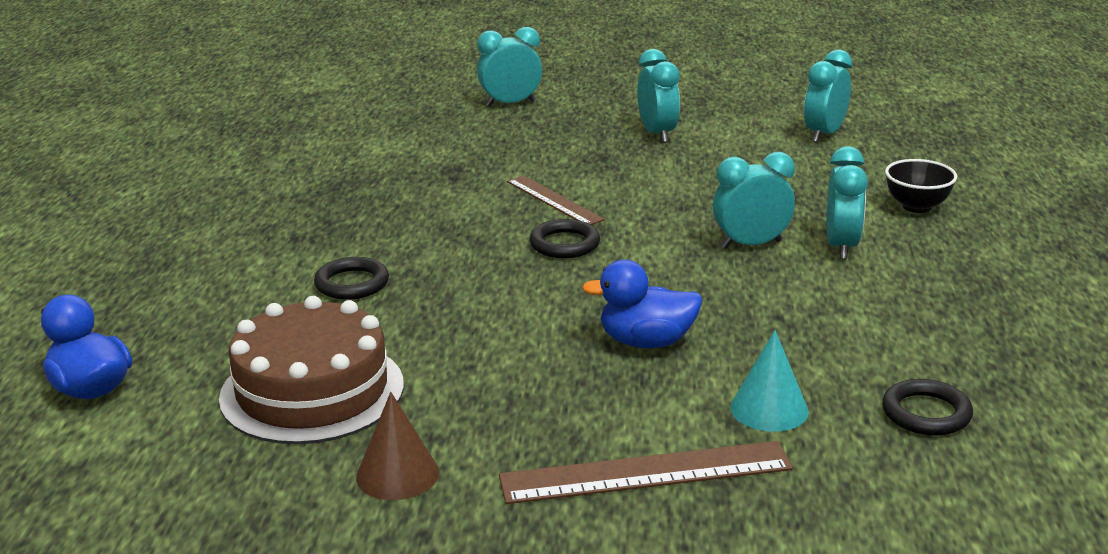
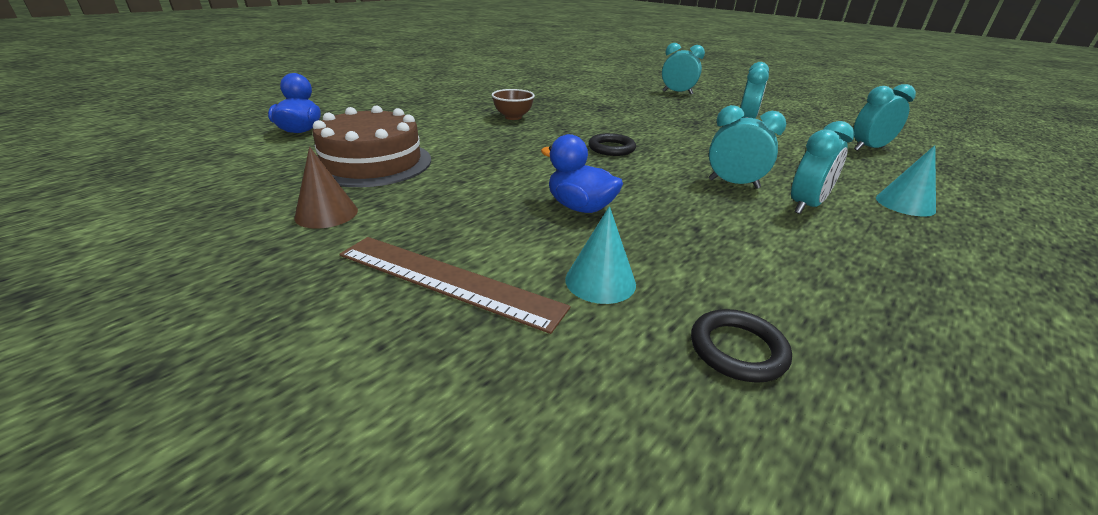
camera: 35 degrees right, 5 degrees up
black ring [314,257,389,300] -> none
brown ruler [507,175,605,225] -> none
black bowl [885,159,957,213] -> turquoise cone [876,145,936,217]
none -> brown bowl [492,89,535,120]

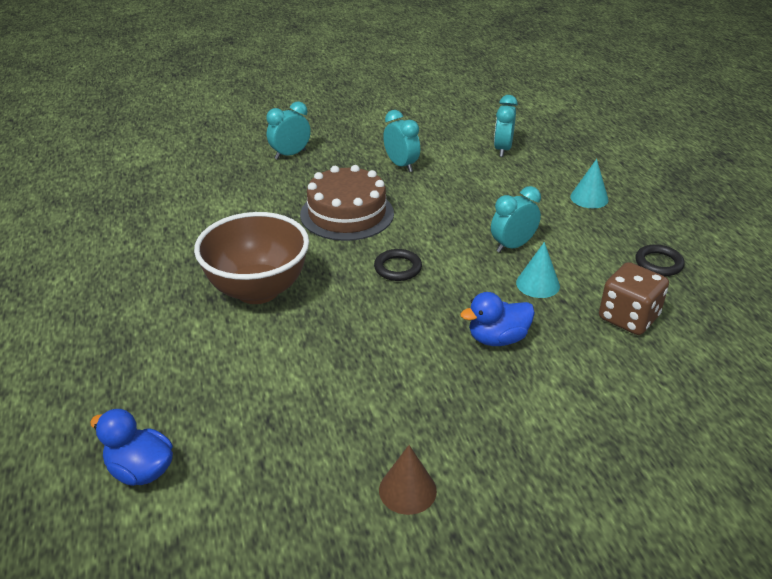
camera: 55 degrees left, 5 degrees up
brown cake [312,106,431,187] -> brown cake moved to [300,165,394,241]
brown ruler [340,237,571,334] -> none
brown bowl [492,89,535,120] -> brown bowl [194,212,309,304], size x2.14
turquoise cone [565,206,636,304] -> turquoise cone moved to [516,242,560,298]
black ring [691,309,792,383] -> black ring moved to [635,244,685,276]
turquoise clock [791,121,855,214] -> none
none -> brown dice [599,262,669,335]

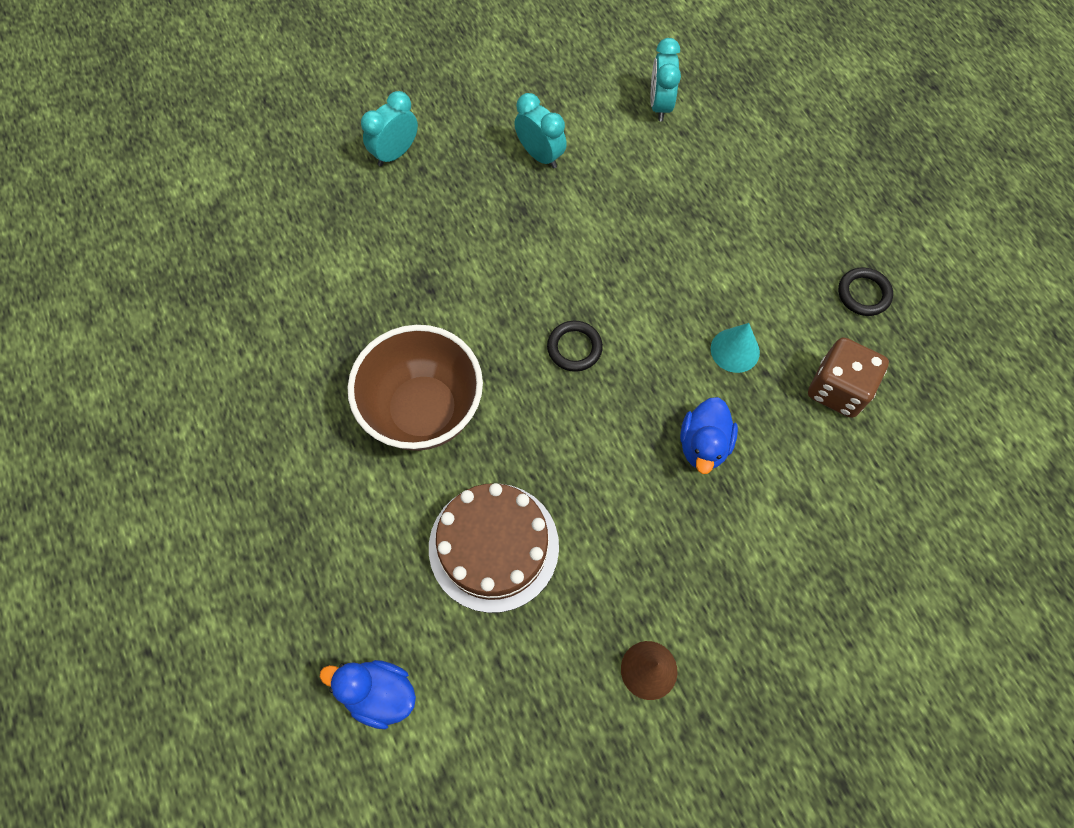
camera: 10 degrees left, 30 degrees up
brown cake [300,165,394,241] -> brown cake moved to [429,483,559,613]
blue duck [460,292,535,346] -> blue duck turned 45 degrees counterclockwise [680,397,738,474]
turquoise clock [491,186,541,253] -> none
turquoise cone [570,159,609,208] -> none

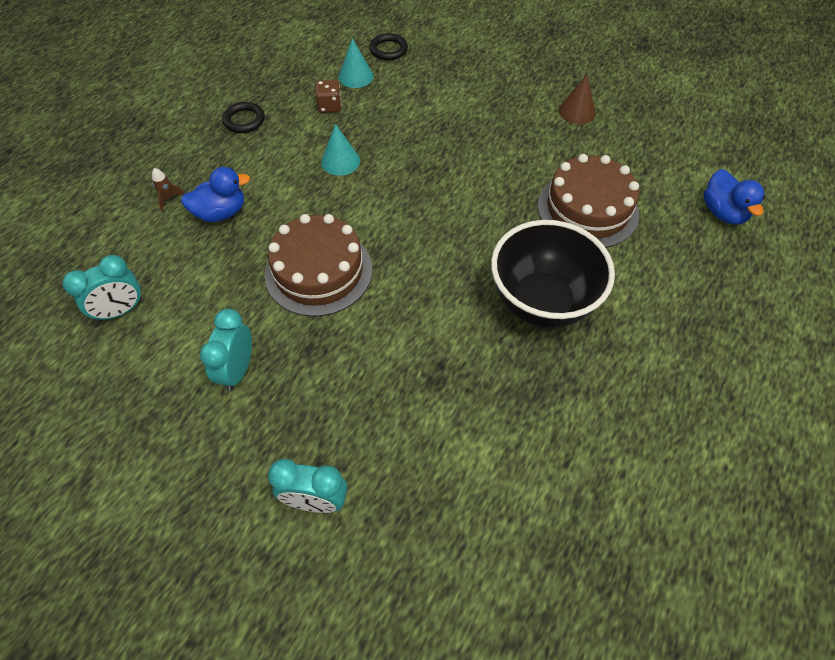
camera: 125 degrees left, 10 degrees down
brown bowl [348,325,483,451] -> black bowl [491,220,615,328]
black ring [547,321,603,372] -> black ring moved to [369,33,408,60]
blue duck [680,397,738,474] -> blue duck moved to [181,167,250,222]
brown dice [808,337,889,418] -> brown dice [316,80,341,113], size x0.59
none -> brown rocket [152,168,185,211]
none -> brown cake [265,214,372,317]
none -> turquoise cone [338,38,374,88]

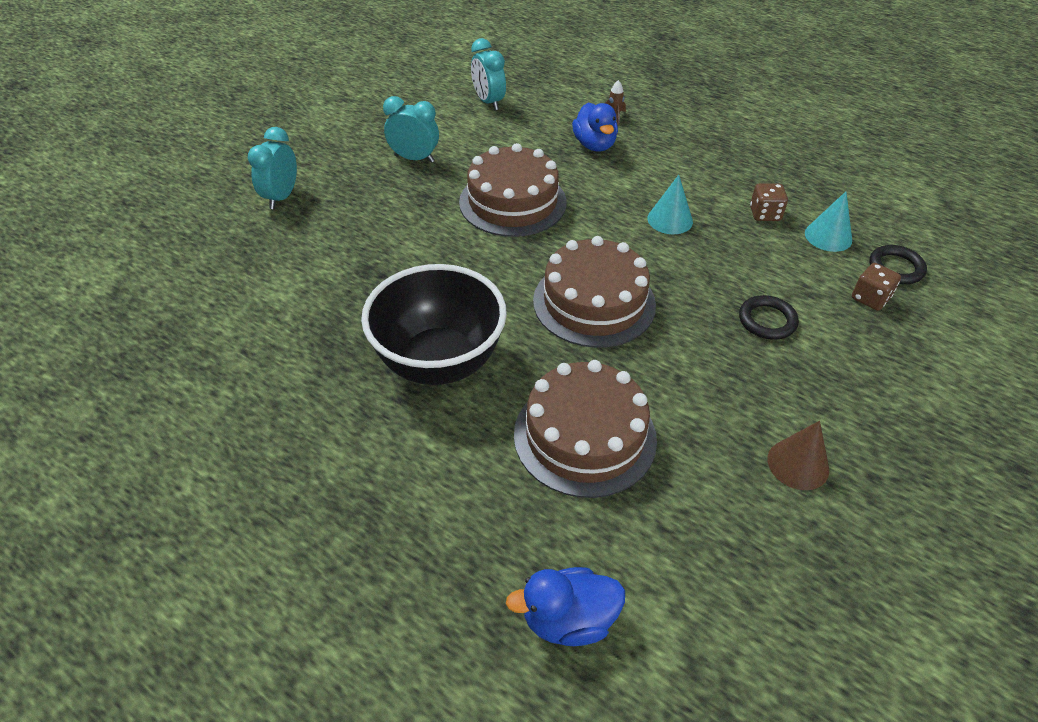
camera: 95 degrees right, 10 degrees down
black ring [222,102,265,133] -> black ring moved to [739,295,799,340]
none -> brown cake [533,236,656,348]
none -> brown dice [852,263,901,311]

